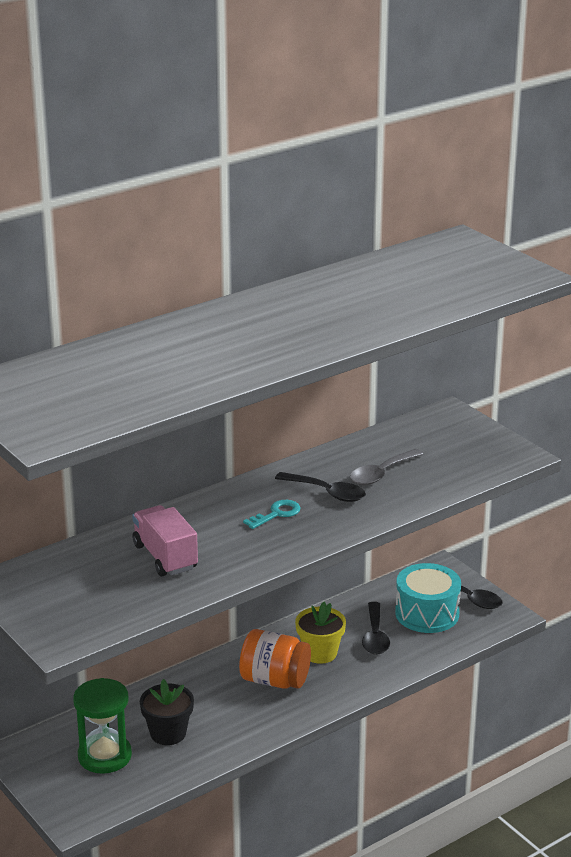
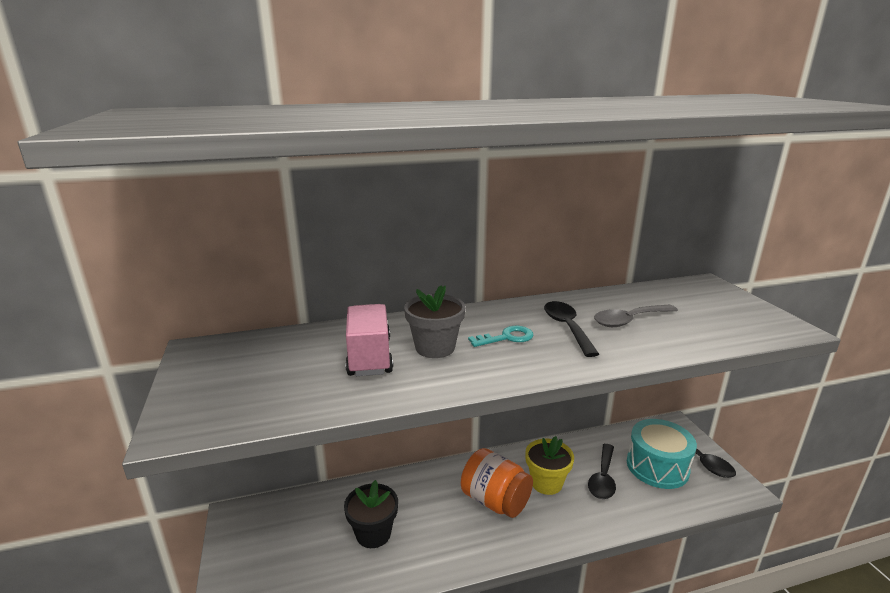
camera: 20 degrees right, 5 degrees down
green hourglass [73,678,132,774] -> none
black spoon [275,472,366,502] -> black spoon turned 150 degrees counterclockwise [544,301,599,357]
none -> grey flower pot [404,285,466,358]

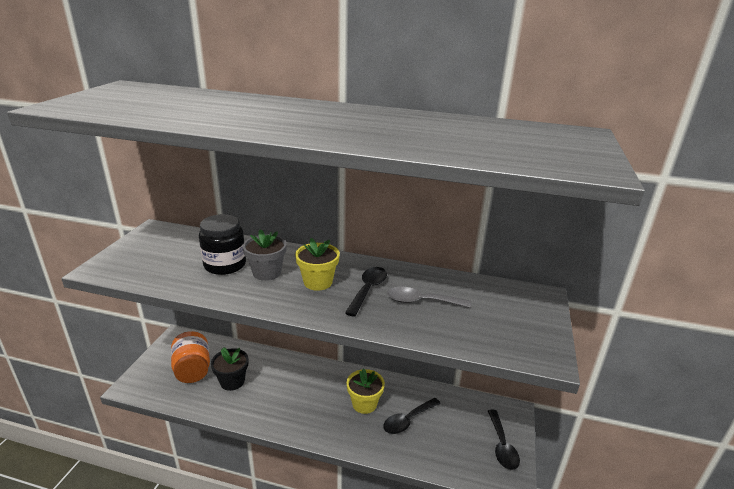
camera: 30 degrees right, 5 degrees up
pink truck [345,304,393,376] -> black jar [199,214,246,275]
orange jar [461,448,533,518] -> orange jar moved to [171,331,210,383]
turquoise key [468,326,534,347] -> yellow flower pot [295,238,340,291]
turquoise drum [627,419,697,489] -> none

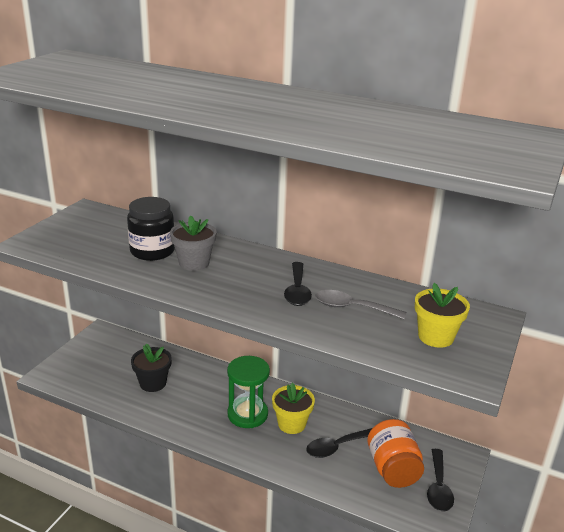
camera: 10 degrees right, 0 degrees up
orange jar [171,331,210,383] -> orange jar moved to [367,419,424,488]
yellow flower pot [295,238,340,291] -> yellow flower pot moved to [415,283,470,348]
black spoon [345,267,387,317] -> black spoon turned 150 degrees clockwise [284,262,312,306]
none -> green hourglass [227,356,270,428]

